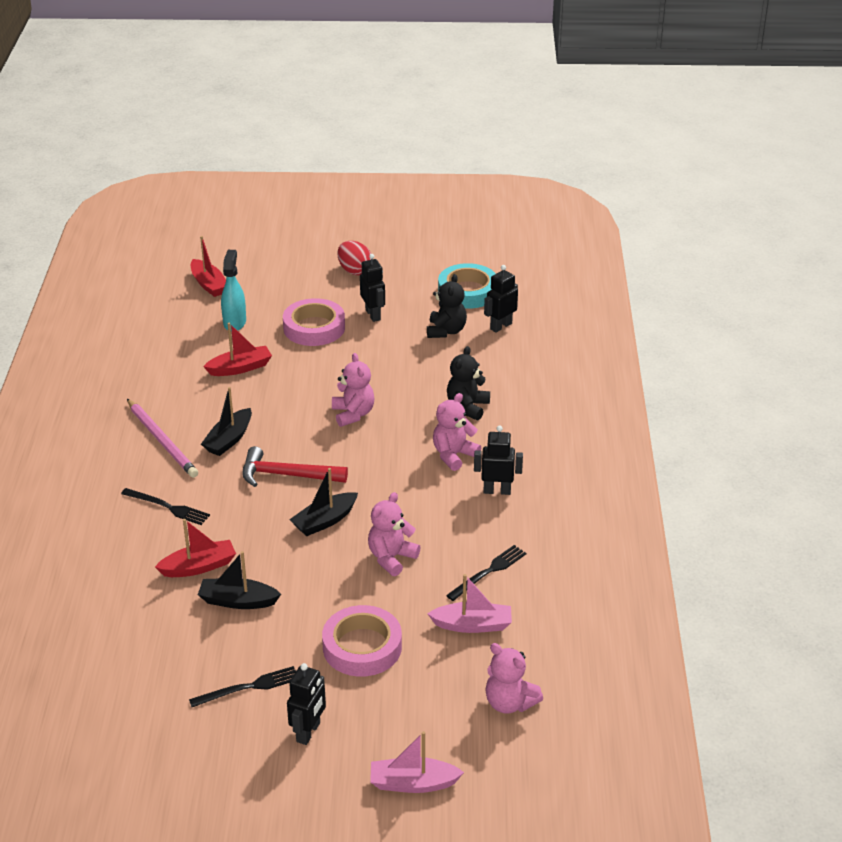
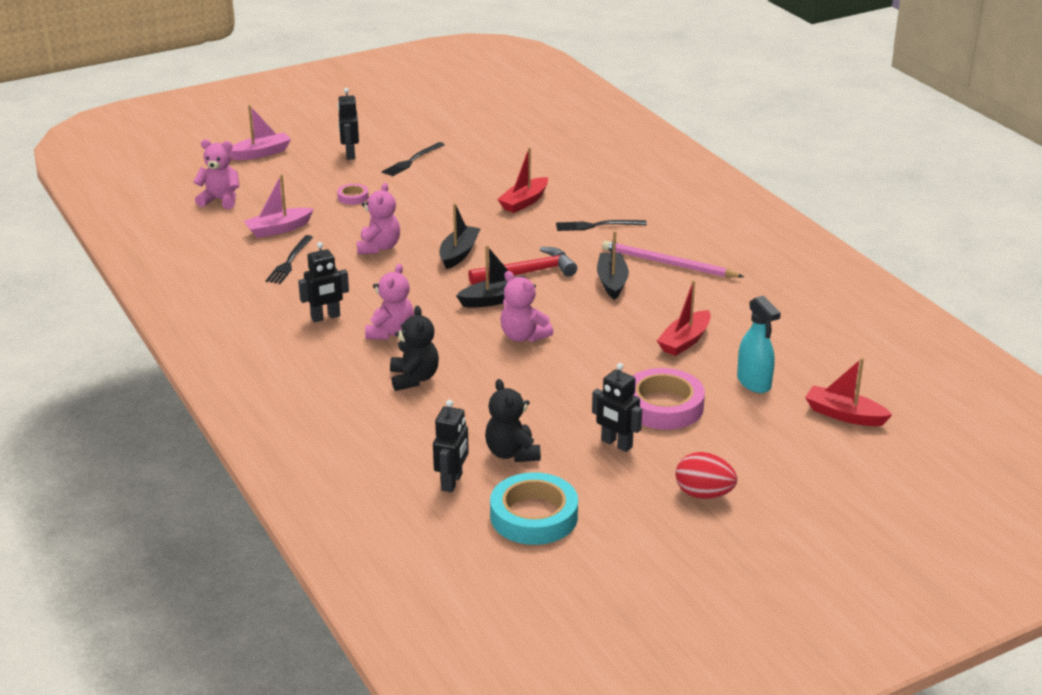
camera: 150 degrees right, 5 degrees down
black boat [198,551,281,609] -> black boat moved to [456,245,525,308]
pink tape [322,605,402,677] -> pink tape [337,184,369,205], size x0.48

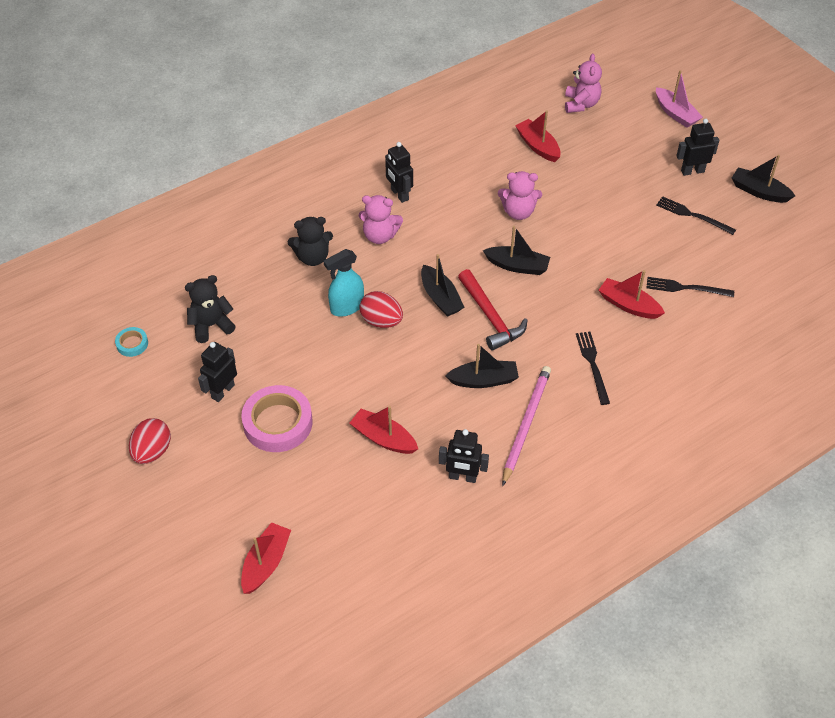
camera: 85 degrees right, 20 degrees up
pink boat [244,174,314,238] -> red boat [515,110,561,162]
black fork [266,235,313,284] -> black fork moved to [647,277,734,297]
pink tape [337,184,369,205] -> none
black robot [433,400,469,493] -> black robot moved to [439,429,489,483]
turquoise tape [490,472,578,545] -> turquoise tape [115,327,148,357], size x0.48
pink teddy bear [501,271,553,342] -> red egg [359,291,403,328]
turquoise spray bottle [737,296,781,393] -> turquoise spray bottle moved to [324,249,364,317]
none -> black boat [732,155,795,203]

